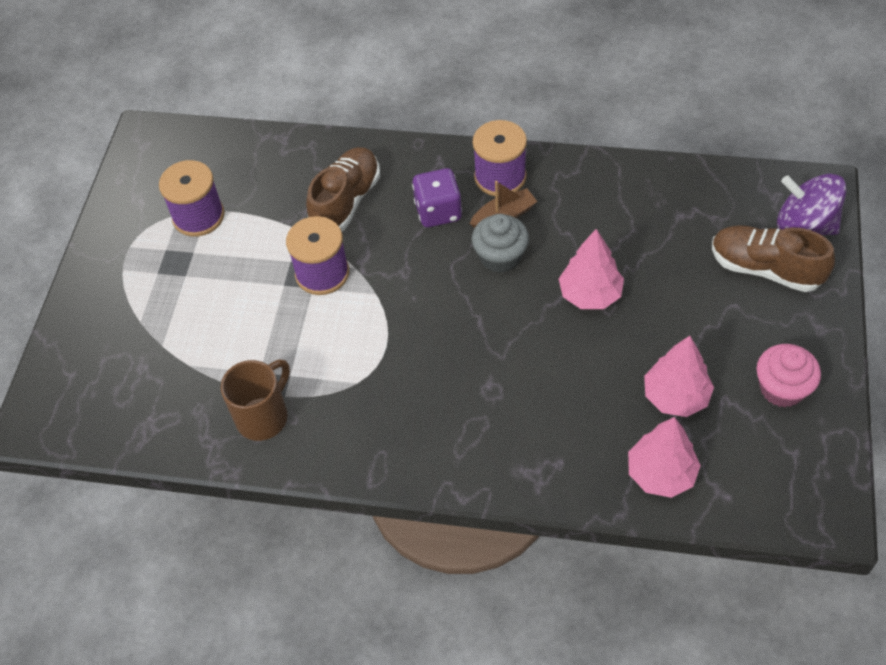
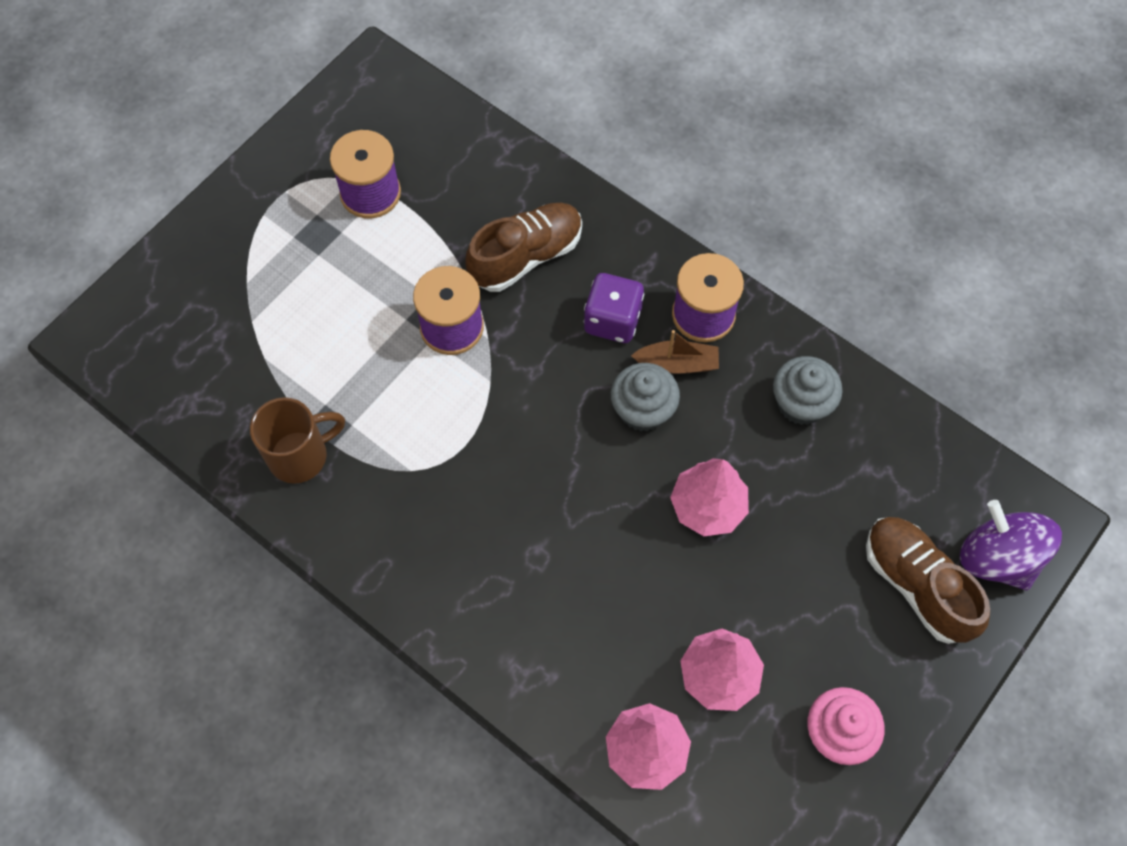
camera: 25 degrees right, 10 degrees up
none -> grey cupcake [773,356,843,425]

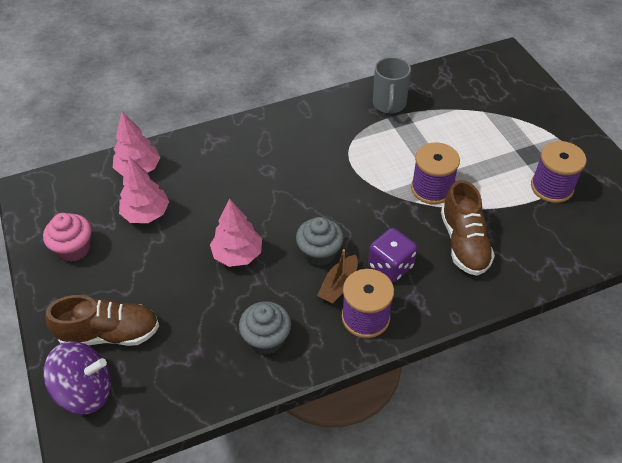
camera: 120 degrees right, 15 degrees down
brown mug [250,397,345,484] -> grey mug [373,57,411,114]

